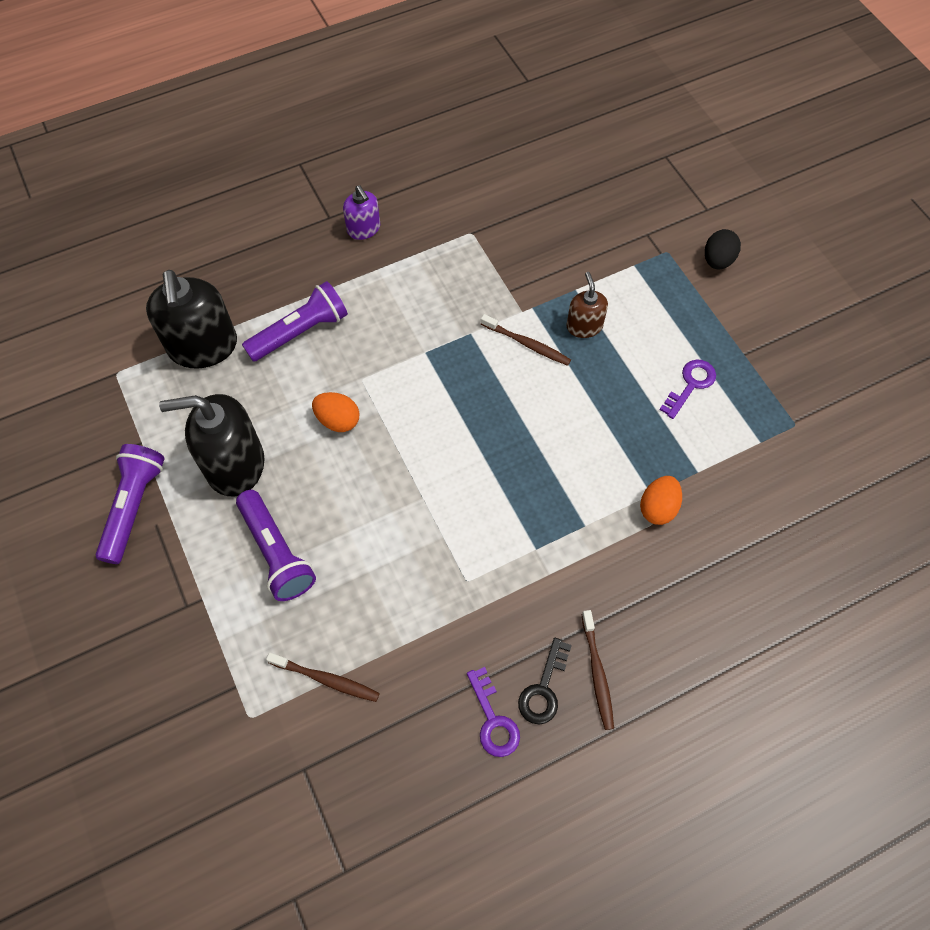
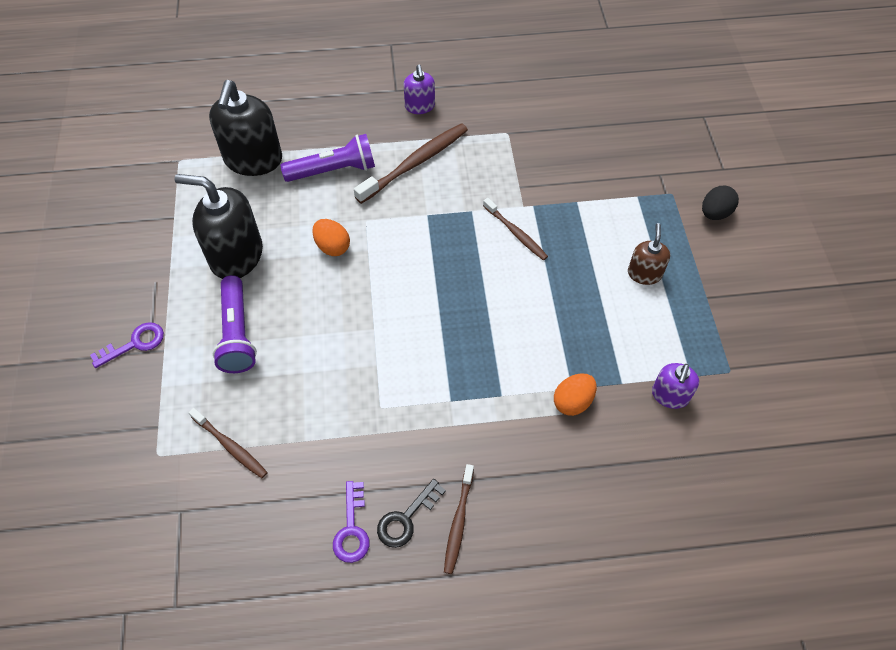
camera: 20 degrees right, 5 degrees down
purple flashlight [95,444,165,564] -> none
brown soap dispenser [566,272,608,338] -> brown soap dispenser moved to [628,223,670,285]
purple key [659,360,716,419] -> purple key moved to [90,322,164,368]
none -> brown toothbrush [354,123,468,204]
none -> purple soap dispenser [652,363,699,409]

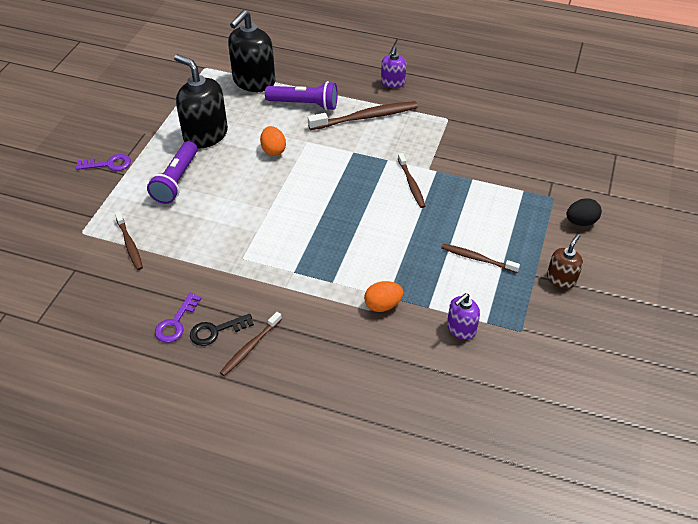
camera: 25 degrees right, 10 degrees down
brown soap dispenser [628,223,670,285] -> brown soap dispenser moved to [547,234,583,289]
none -> brown toothbrush [442,244,520,273]

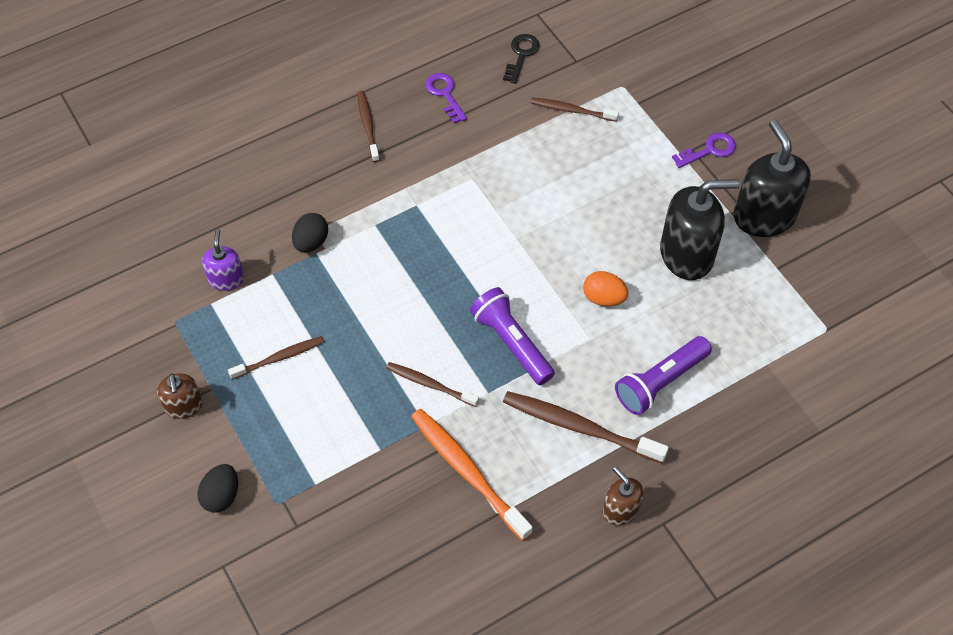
camera: 130 degrees right, 10 degrees up
purple key [76,154,131,171] -> purple key turned 150 degrees counterclockwise [672,132,736,168]
purple flashlight [147,141,198,204] -> purple flashlight moved to [470,287,555,385]
black key [190,314,254,346] -> black key moved to [503,34,540,84]
black soap dispenser [228,10,275,92] -> black soap dispenser moved to [734,120,811,237]
brown toothbrush [308,101,418,130] -> brown toothbrush turned 90 degrees clockwise [503,391,669,463]
orange egg [364,281,403,312] -> black egg [292,213,328,253]
purple soap dispenser [381,46,406,88] -> brown soap dispenser [603,466,644,526]
none -> orange toothbrush [411,409,533,541]

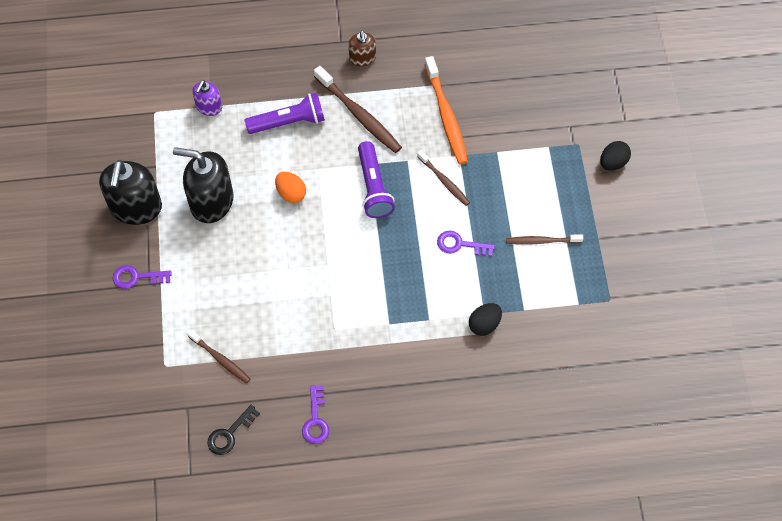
camera: 155 degrees left, 5 degrees up
brown soap dispenser [157,373,203,419] -> none
purple soap dispenser [202,229,244,291] -> purple soap dispenser moved to [192,80,222,116]
brown toothbrush [357,91,380,162] -> none
none -> purple key [437,231,495,257]

